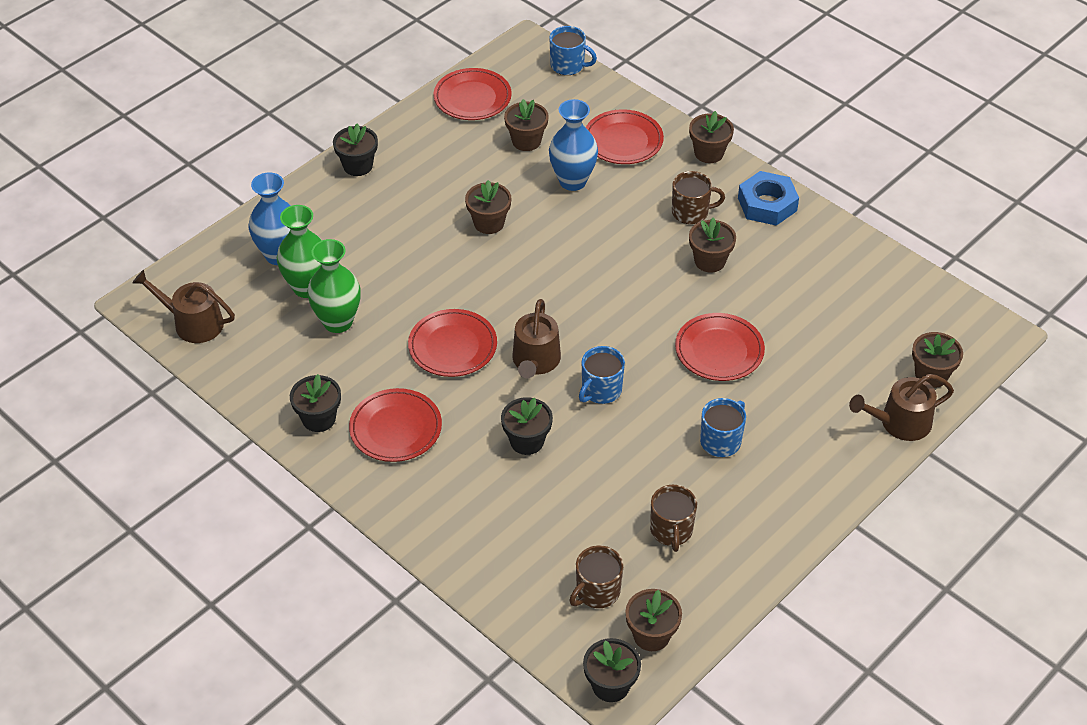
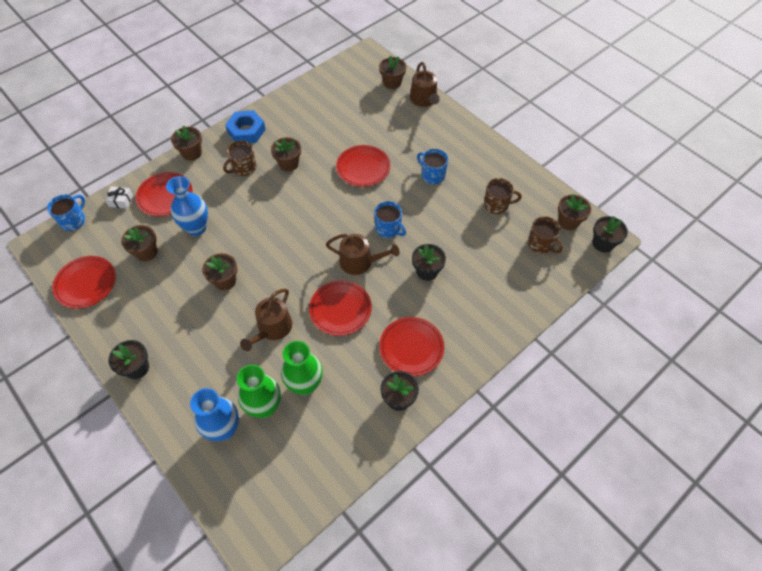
camera: 85 degrees left, 10 degrees up
brown watering can [133,270,235,343] -> brown watering can moved to [240,288,292,351]
brown mug [672,171,725,224] -> brown mug turned 135 degrees counterclockwise [223,141,256,176]
none -> white gift [105,186,133,209]

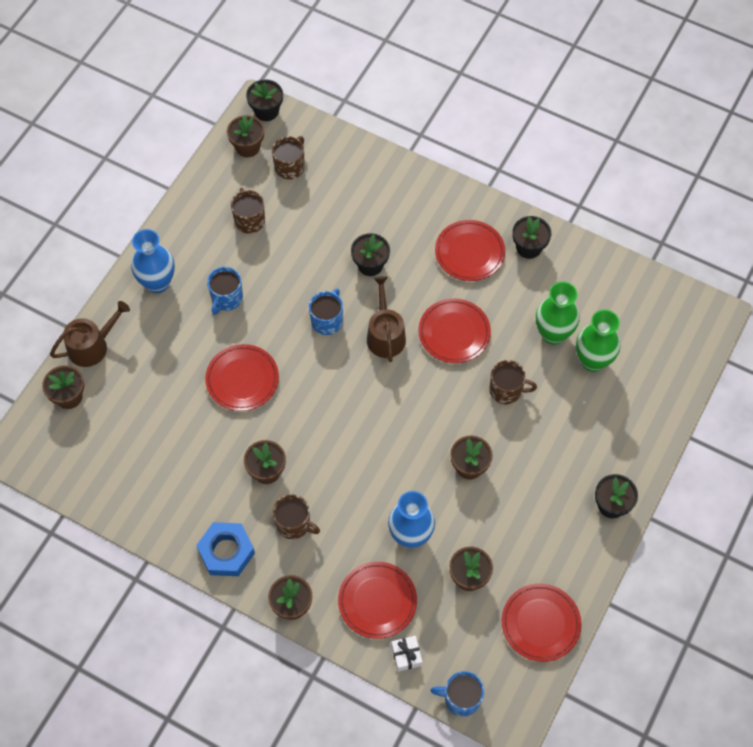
camera: 110 degrees left, 5 degrees up
blue vase [190,388,239,441] -> blue vase moved to [131,229,175,293]
brown watering can [240,288,292,351] -> brown mug [489,360,537,404]

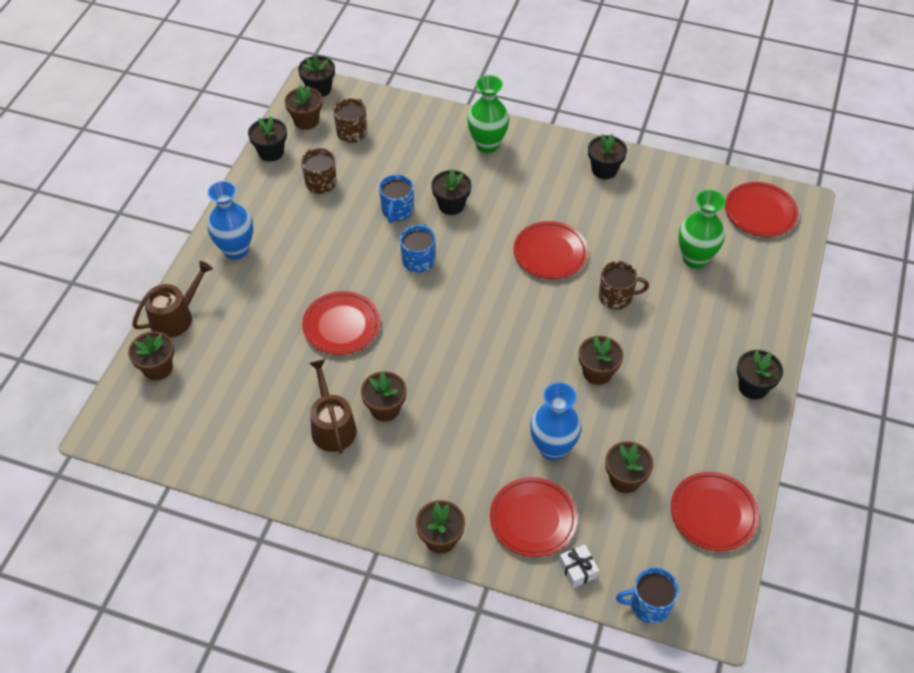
camera: 10 degrees left, 10 degrees down
blue nut [196,522,255,576] -> none
blue mug [207,267,243,315] -> blue mug moved to [379,174,414,223]
brown mug [273,495,320,539] -> none
brown watering can [367,276,406,362] -> brown watering can moved to [309,359,357,454]
red plate [435,220,505,281] -> red plate moved to [725,182,798,237]
green vase [536,282,580,345] -> green vase moved to [467,75,509,153]
none -> black flower pot [248,116,287,162]

